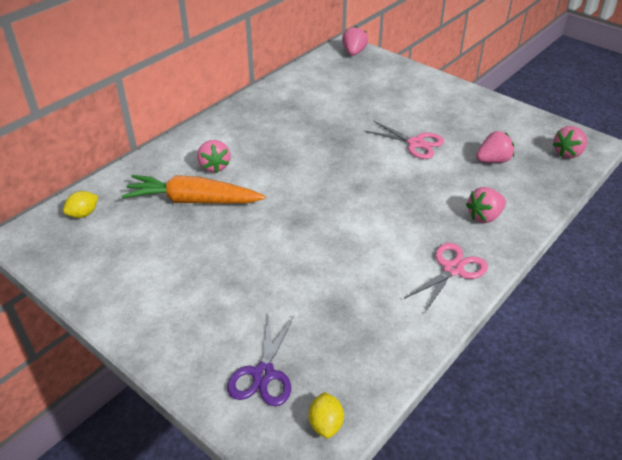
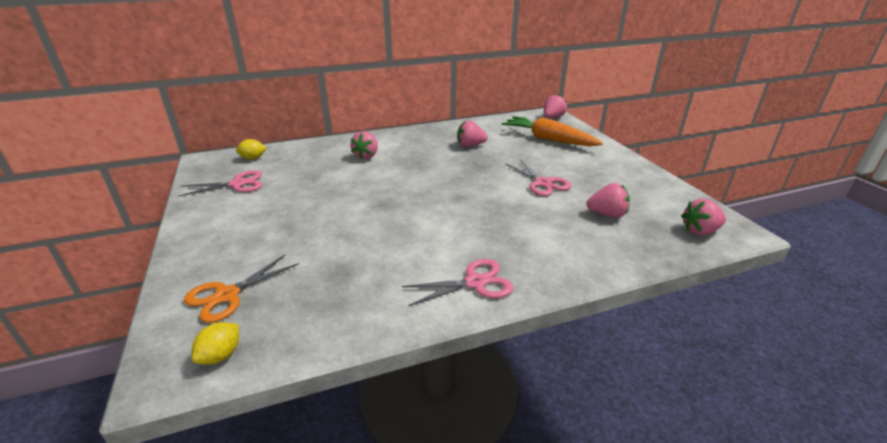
camera: 30 degrees right, 10 degrees down
orange carrot [122,175,265,204] -> orange carrot moved to [501,116,603,146]
purple scissors [227,314,294,406] -> orange scissors [184,254,299,323]
pink strawberry [466,187,506,223] -> pink strawberry moved to [457,120,488,147]
none -> pink scissors [178,170,262,197]

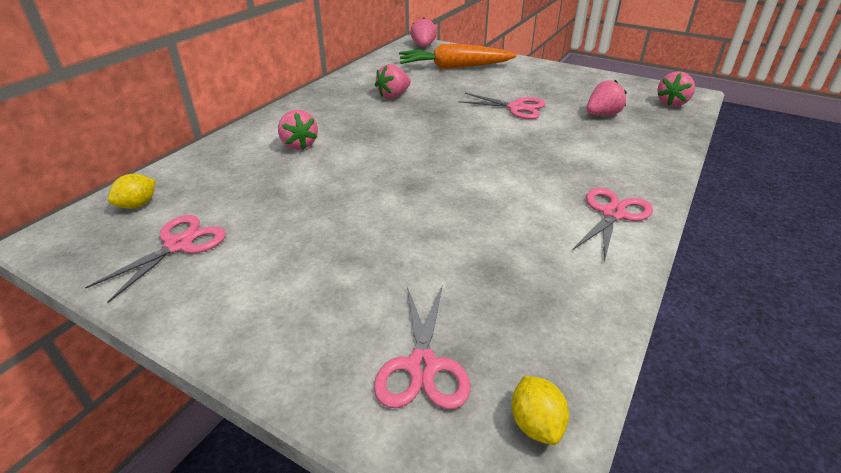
camera: 40 degrees left, 5 degrees up
orange scissors [184,254,299,323] -> pink scissors [374,287,470,409]

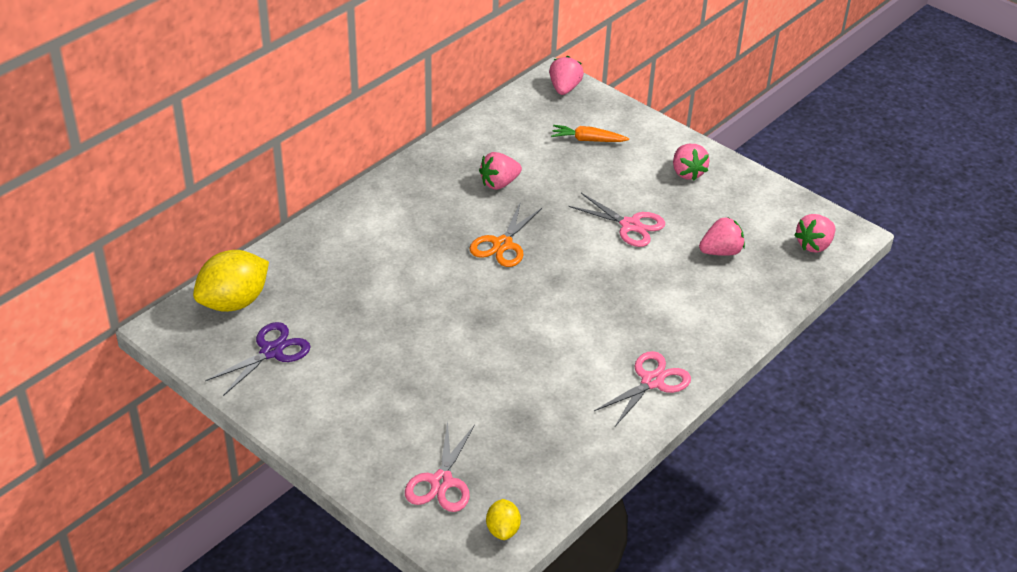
camera: 10 degrees right, 5 degrees up
pink scissors [85,215,226,303] -> purple scissors [205,322,311,396]
yellow lemon [108,174,156,209] -> yellow lemon [193,250,269,312], size x1.98
pink strawberry [278,110,318,150] -> pink strawberry moved to [673,144,709,181]
orange carrot [399,44,517,69] -> orange carrot [551,125,629,142], size x0.53
none -> orange scissors [469,202,542,267]

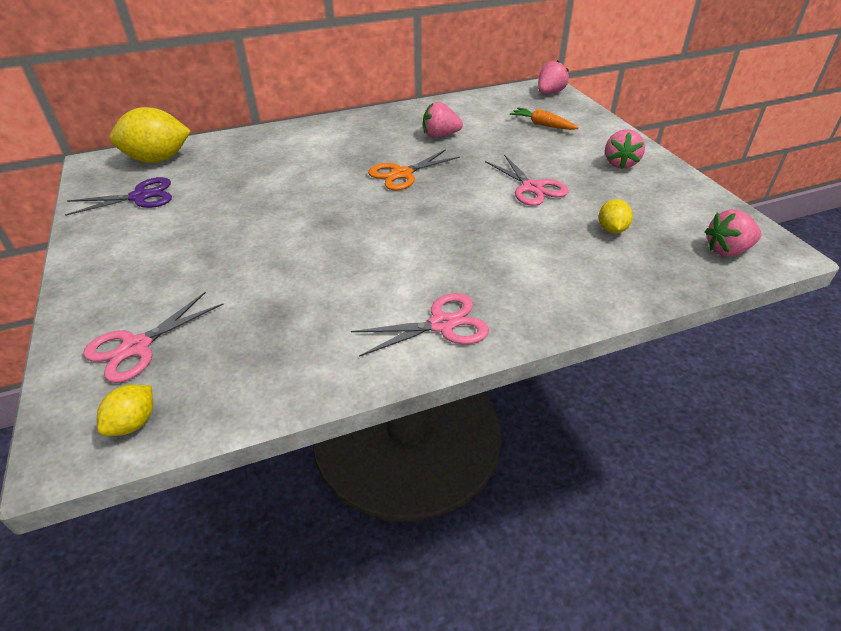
camera: 30 degrees right, 0 degrees up
pink strawberry [699,217,745,256] -> yellow lemon [599,199,633,234]

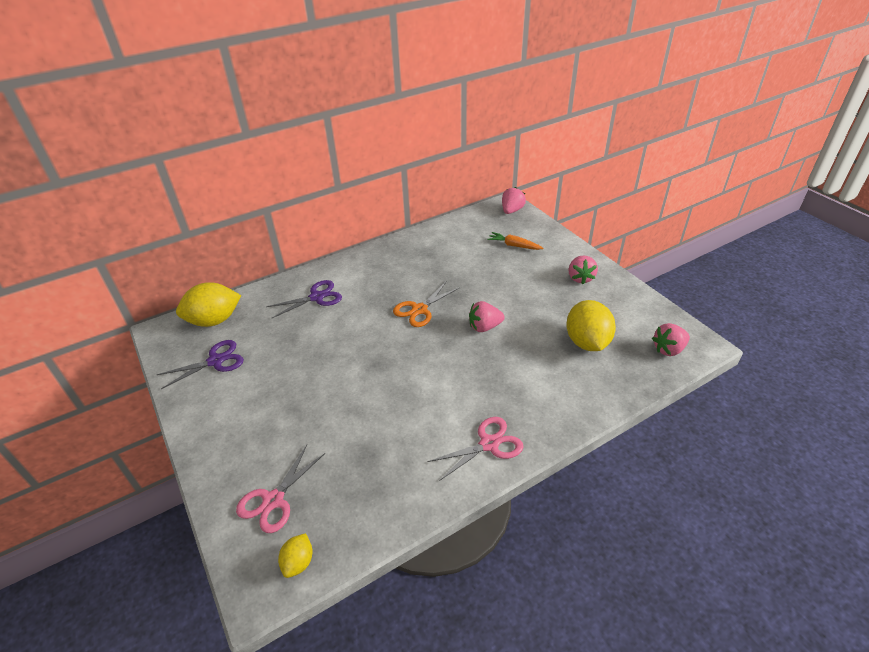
camera: 10 degrees left, 0 degrees up
pink strawberry [423,102,463,138] -> pink strawberry moved to [469,301,505,332]
pink scissors [485,154,569,206] -> none
yellow lemon [599,199,633,234] -> yellow lemon [566,300,616,351], size x1.98
none -> purple scissors [266,280,342,318]

